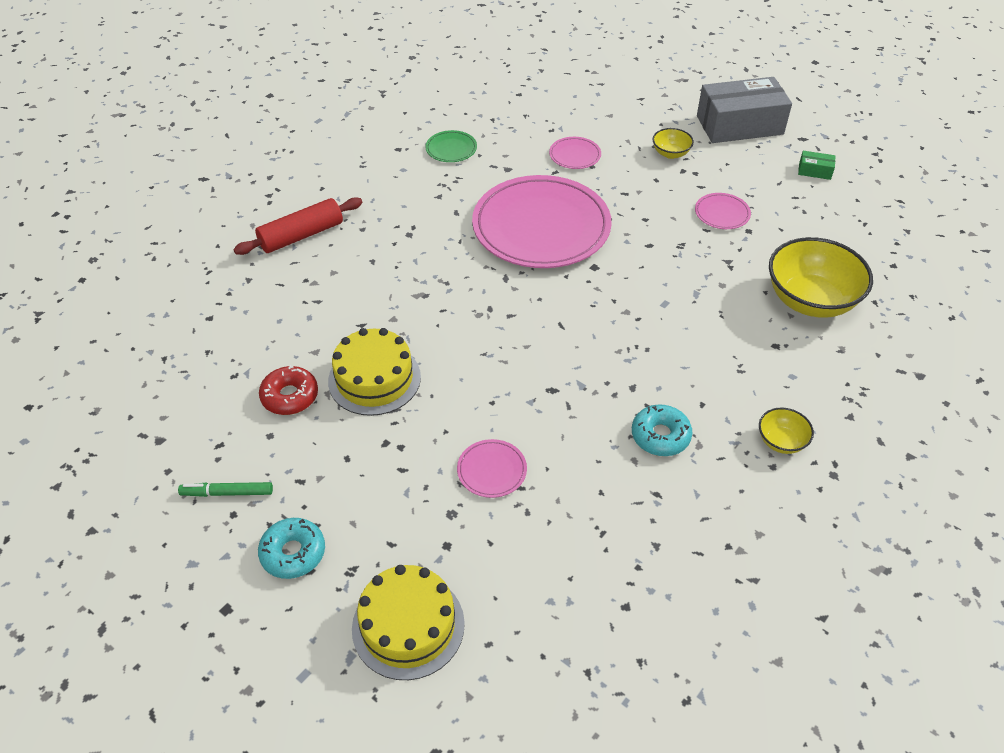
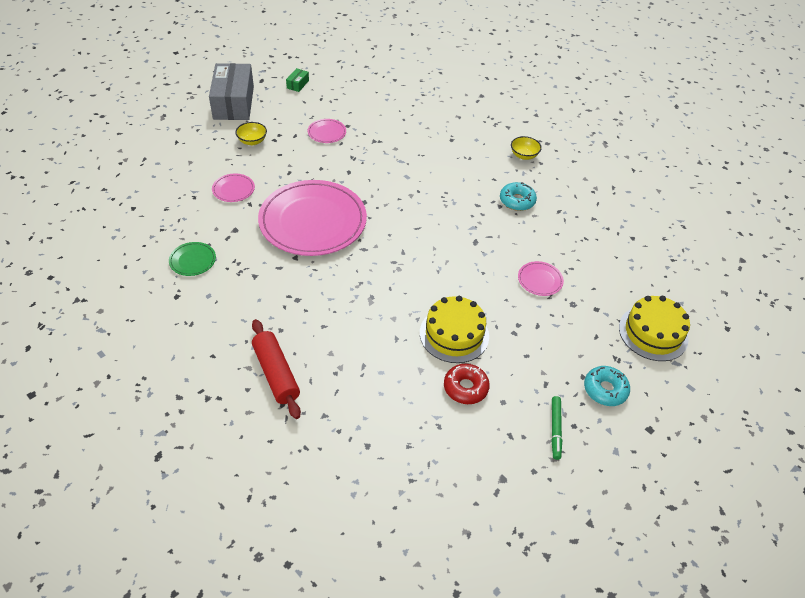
camera: 85 degrees left, 0 degrees up
yellow bowl [769,237,873,318] -> none

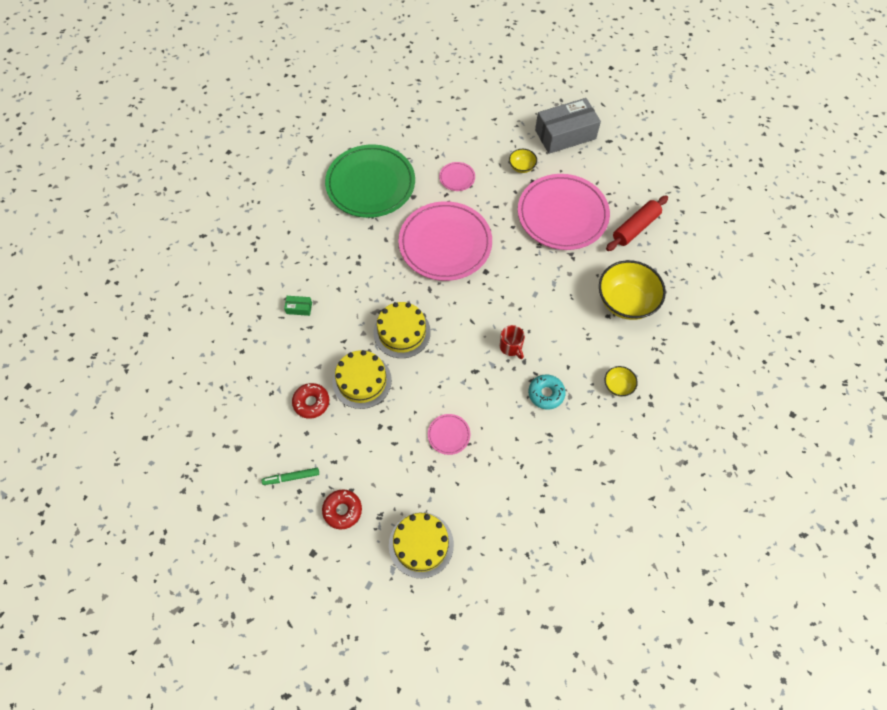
camera: 75 degrees right, 15 degrees up
green plate [169,242,216,276] -> green plate [325,144,415,218], size x2.47
red rolling pin [252,319,301,419] -> red rolling pin moved to [606,195,668,251]
green box [286,68,309,92] -> green box moved to [284,296,312,316]
pink plate [308,119,346,143] -> pink plate [518,174,610,250], size x2.47
turquoise donut [584,366,630,406] -> red donut [322,490,362,529]
none -> yellow cake [373,302,431,358]
none -> red mug [500,325,525,359]
none -> yellow bowl [599,260,666,320]

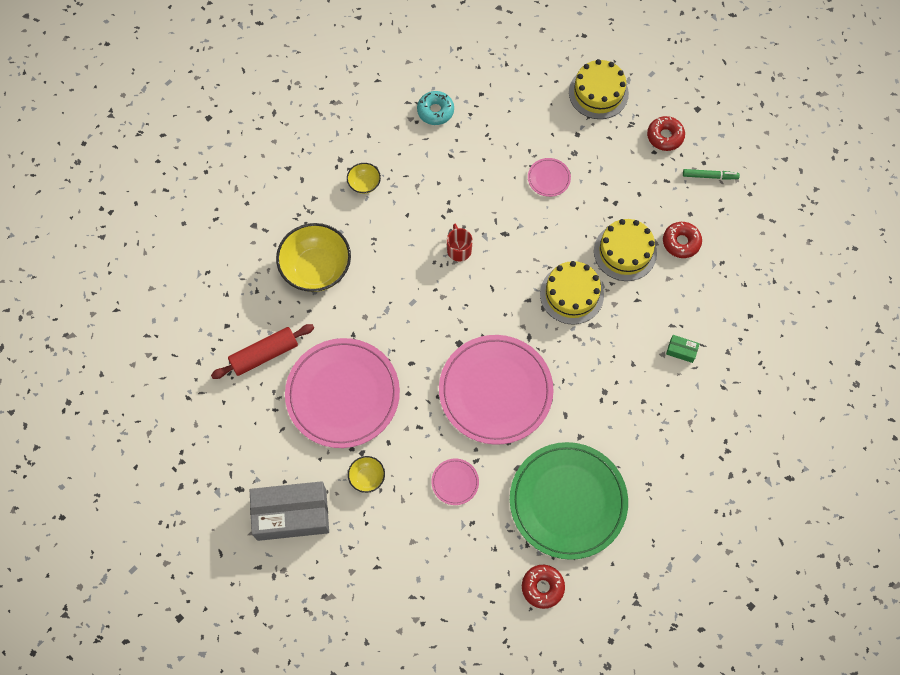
camera: 165 degrees left, 5 degrees up
turquoise donut [528,374,566,410] -> turquoise donut moved to [417,91,454,125]
none -> red donut [522,565,565,609]

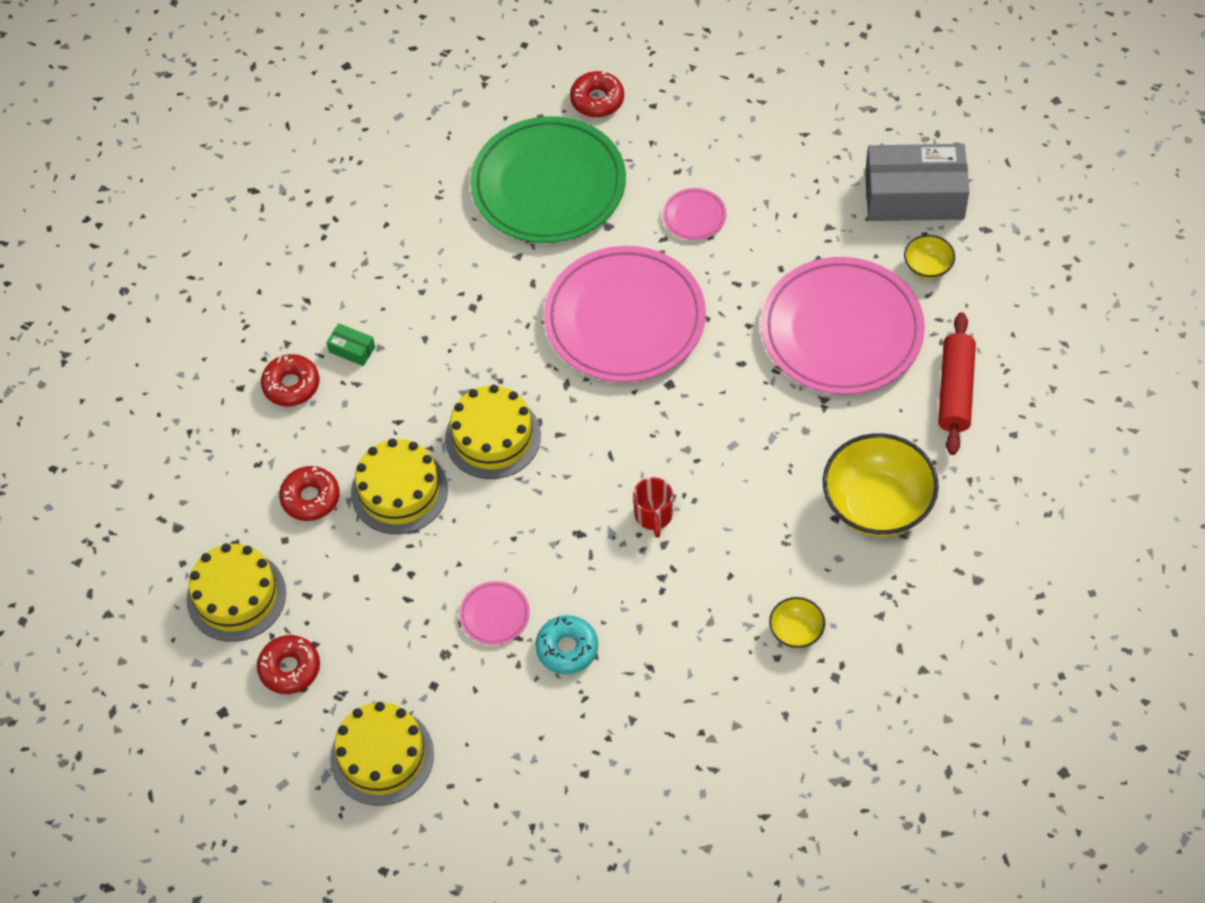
camera: 170 degrees left, 10 degrees down
red rolling pin [211,324,314,379] -> red rolling pin turned 60 degrees counterclockwise [938,312,976,455]
yellow bowl [348,456,385,493] -> yellow bowl moved to [904,235,955,279]
turquoise donut [417,91,454,125] -> turquoise donut moved to [535,615,598,674]
green marker [683,169,740,179] -> yellow cake [187,544,286,642]
none -> red donut [261,354,319,407]

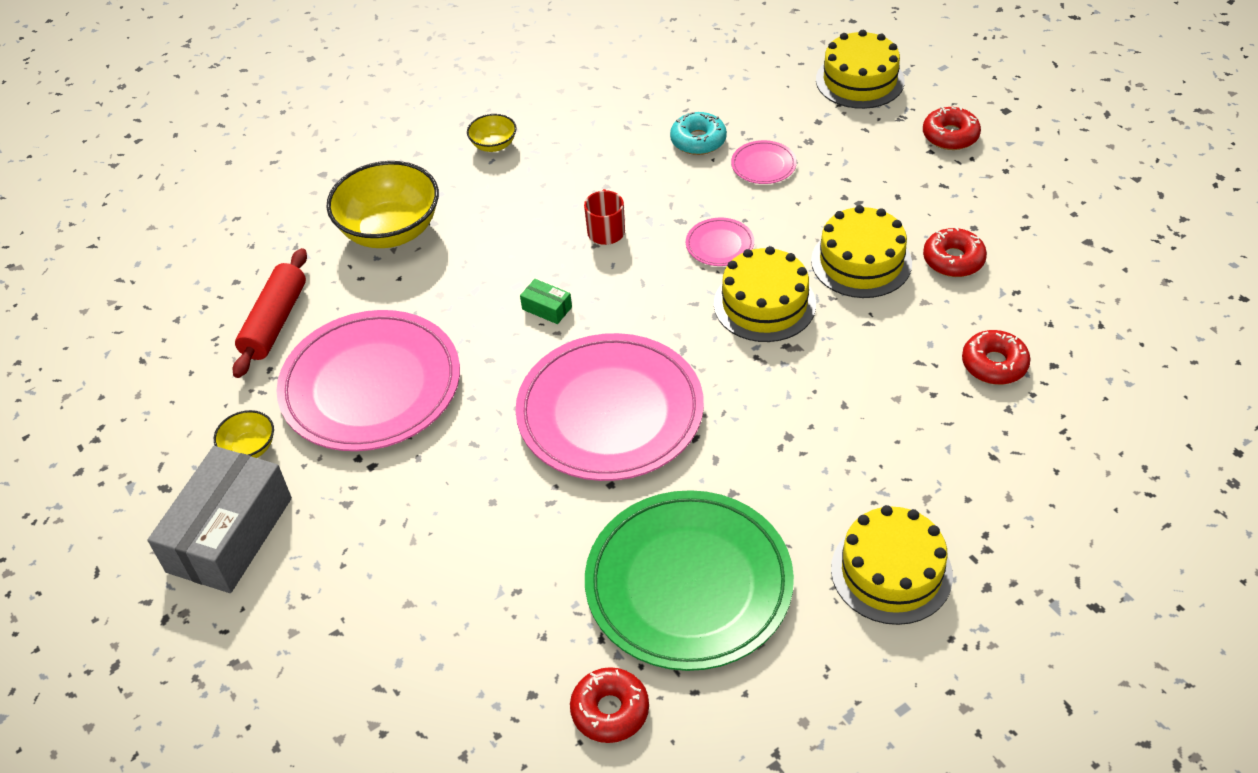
camera: 175 degrees left, 10 degrees down
yellow cake [187,544,286,642] -> yellow cake moved to [831,505,953,625]
green box [327,323,375,366] -> green box moved to [520,279,572,324]
pink plate [663,188,726,240] -> pink plate moved to [686,218,754,266]
grey box [865,144,969,221] -> grey box turned 75 degrees counterclockwise [148,446,292,593]

